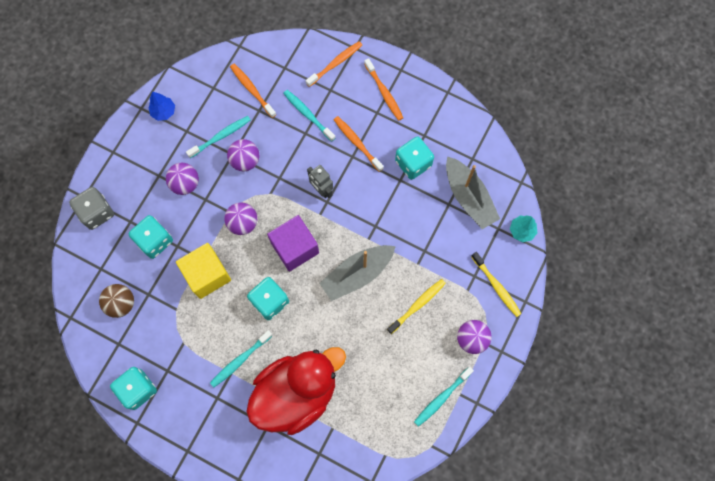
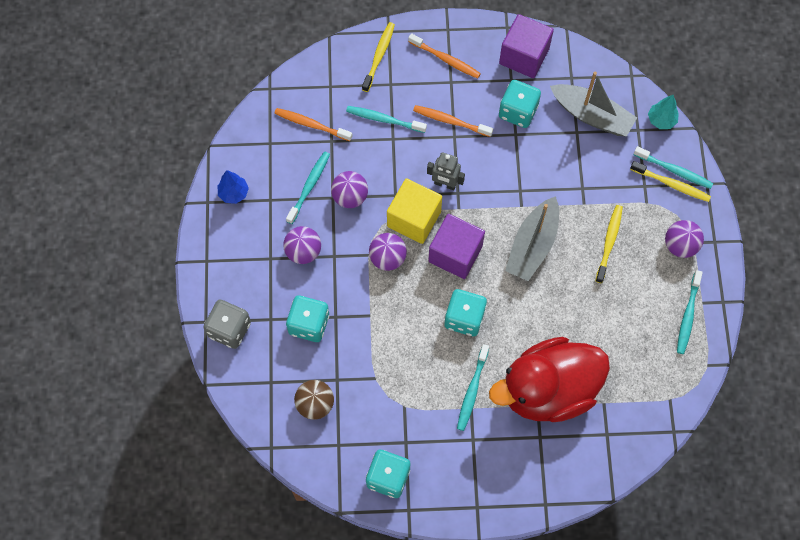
camera: 30 degrees left, 5 degrees down
yellow cube [176,243,231,299] -> yellow cube moved to [387,178,442,244]
red duck [246,347,346,435] -> red duck turned 135 degrees counterclockwise [489,337,610,422]
orange toothbrush [306,41,362,87] -> yellow toothbrush [362,22,395,92]
none -> purple cube [499,14,554,78]
none -> turquoise toothbrush [634,146,713,189]

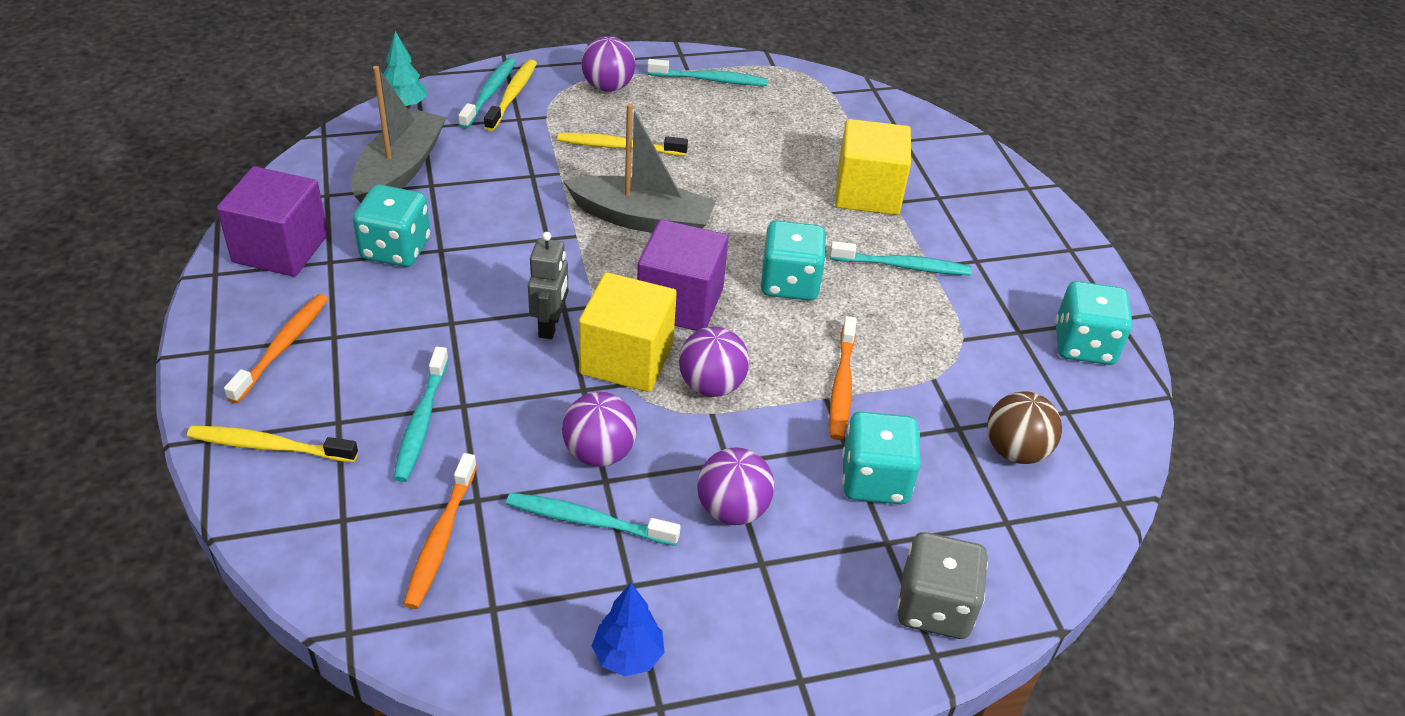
camera: 105 degrees left, 25 degrees down
orange toothbrush [413,105,493,137] -> orange toothbrush moved to [829,316,857,440]
red duck [489,337,610,422] -> yellow cube [835,119,911,215]

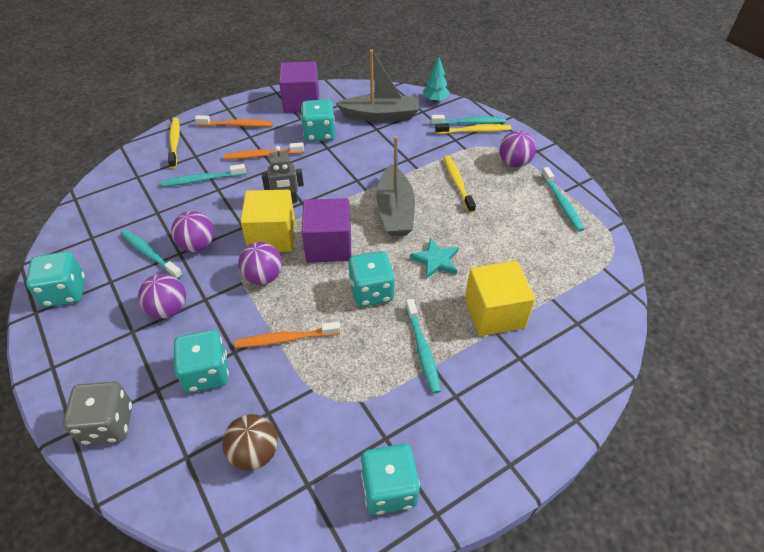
camera: 75 degrees right, 5 degrees up
orange toothbrush [404,453,477,609] -> orange toothbrush moved to [224,142,304,160]
turquoise toothbrush [506,493,680,546] -> turquoise toothbrush turned 45 degrees counterclockwise [121,229,183,279]
blue tree [592,583,665,676] -> turquoise dice [26,252,85,307]
none -> turquoise star [410,238,459,279]

